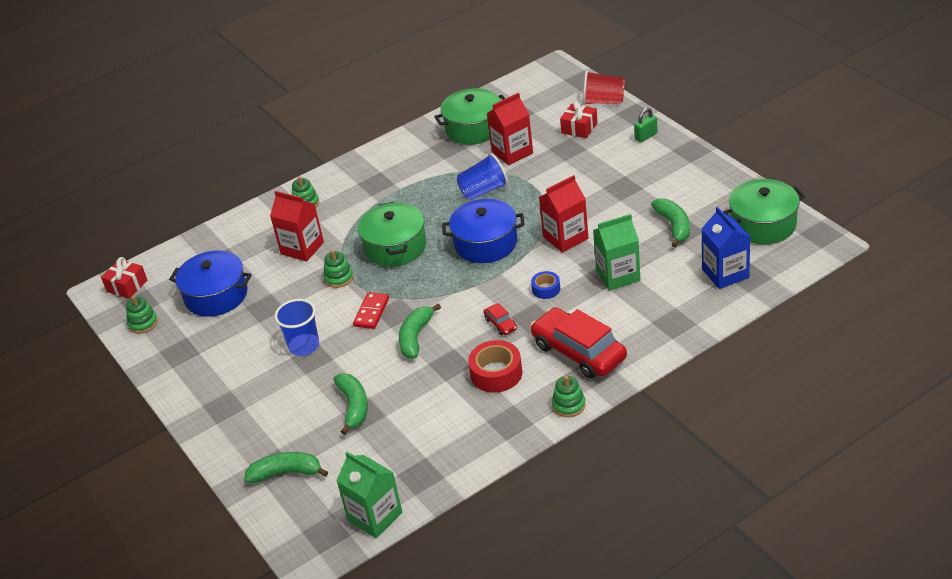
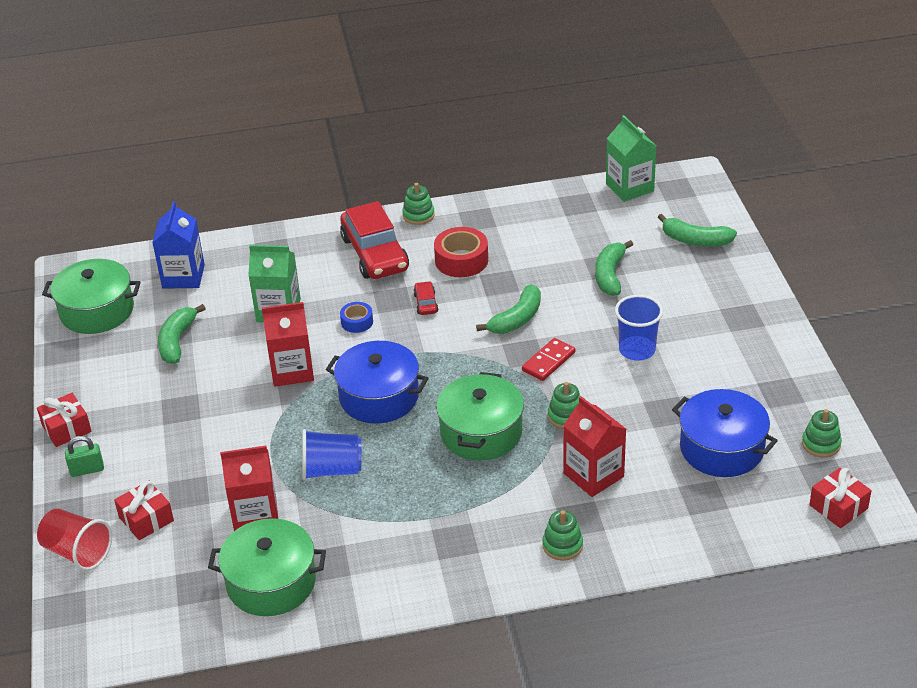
camera: 160 degrees left, 0 degrees up
none -> red gift [37,393,92,447]

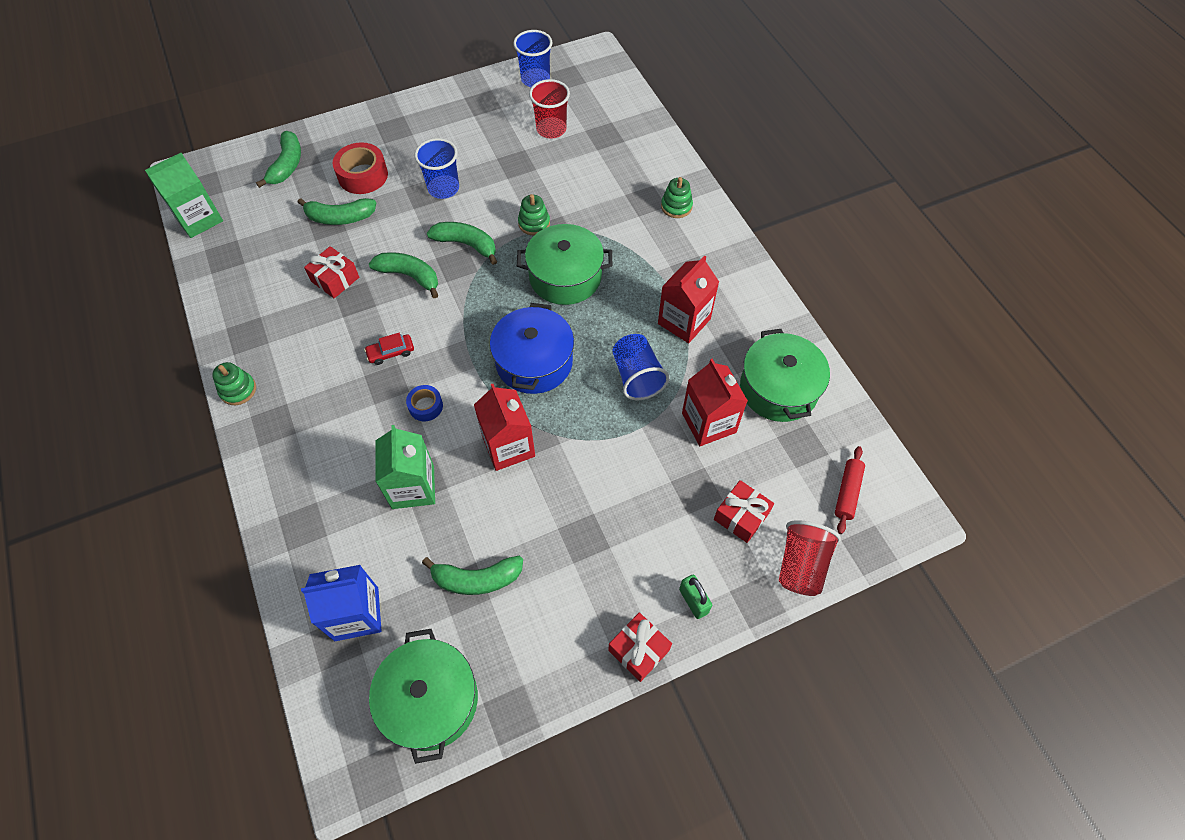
camera: 105 degrees left, 20 degrees up
red car [340,201,409,279] -> none
red tape [434,227,488,277] -> red tape moved to [332,142,388,194]
red domino [522,338,575,381] -> green banana [427,222,497,265]
red carton [563,396,626,497] -> red carton moved to [658,255,719,343]
blue pot [672,389,778,477] -> red cup [529,79,570,138]
green stacking toy [802,409,842,458] -> blue cup [513,30,552,87]
red gift [809,468,872,528] -> red gift moved to [304,246,359,298]
none -> red rolling pin [835,446,865,534]

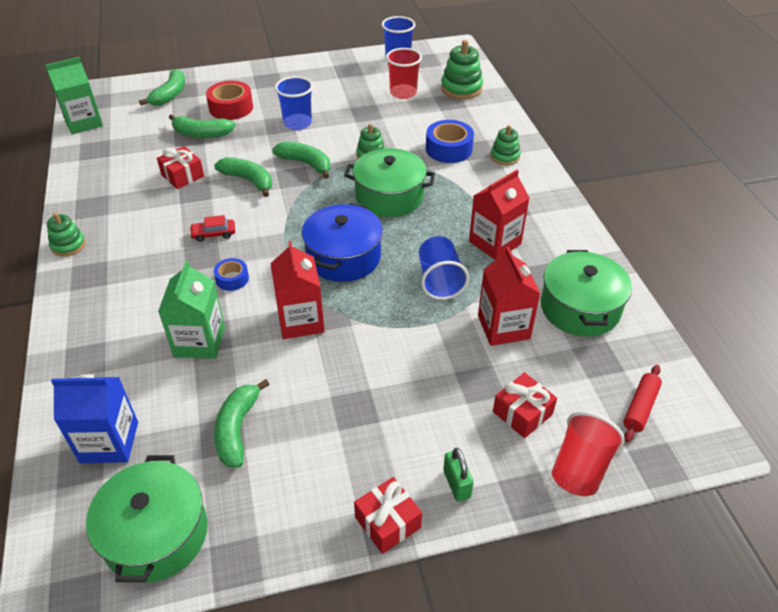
camera: 10 degrees right, 15 degrees down
green banana [422,556,523,595] -> green banana turned 90 degrees clockwise [214,379,270,468]
none -> blue tape [426,120,474,163]
none -> green stacking toy [441,40,483,99]

